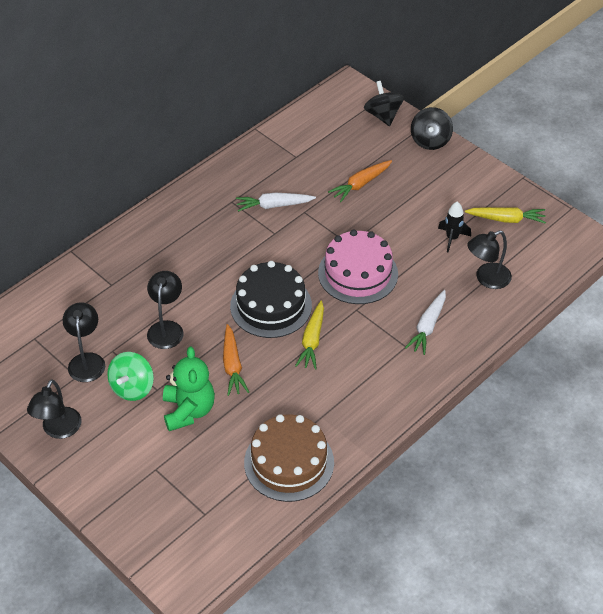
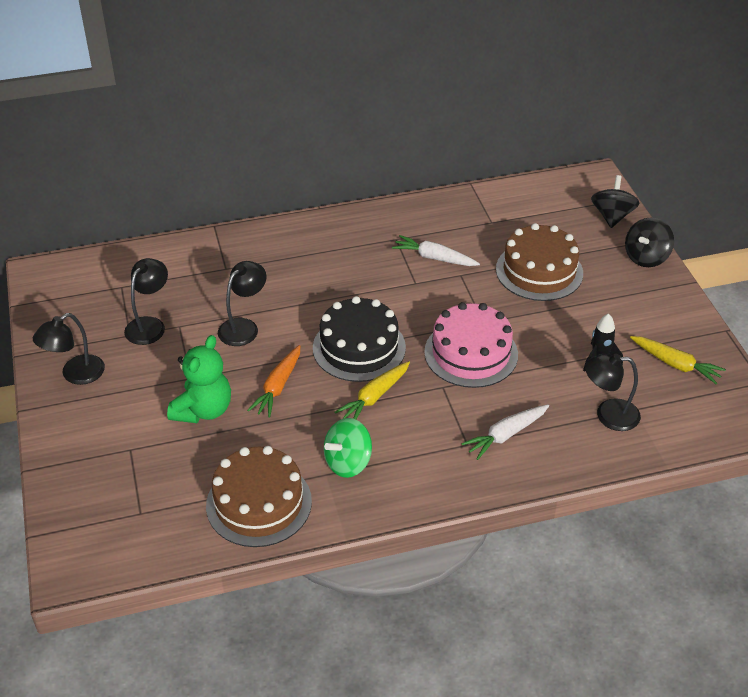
camera: 30 degrees right, 5 degrees down
green spinning top [107,352,154,401] -> green spinning top moved to [324,418,372,478]
orange carrot [328,160,392,202] -> brown cake [496,223,583,301]

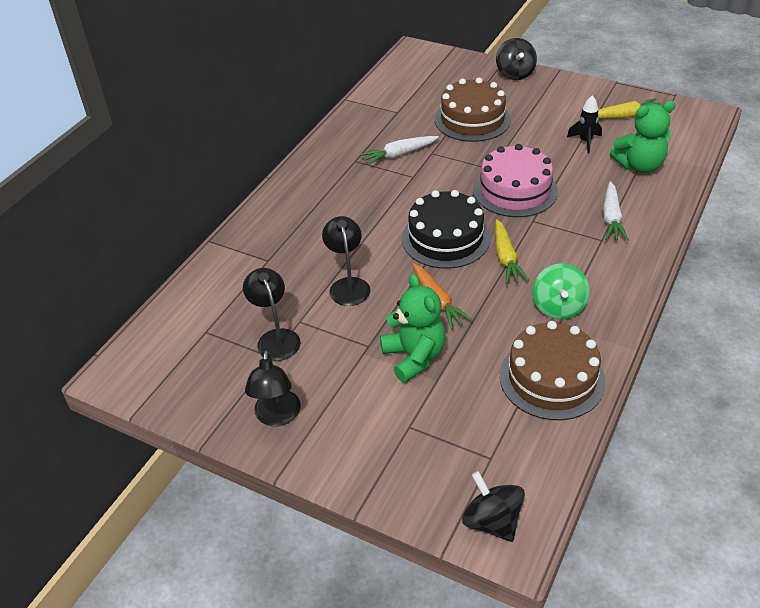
camera: 45 degrees left, 0 degrees up
black lamp [585,354,641,431] -> green teddy bear [610,101,675,173]
black spinning top [591,175,639,228] -> black spinning top moved to [462,471,525,542]

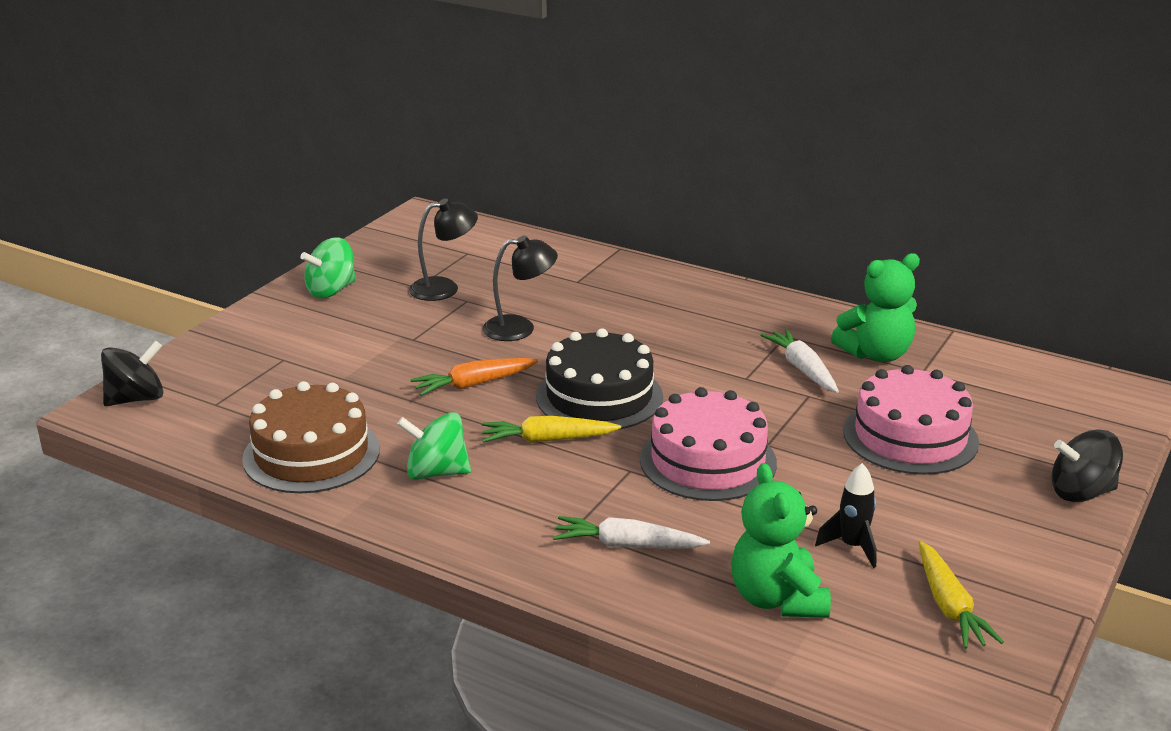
camera: 90 degrees right, 15 degrees down
black lamp [245,350,301,426] -> green spinning top [301,238,356,298]
green teddy bear [380,274,446,383] -> green teddy bear moved to [831,253,920,362]
brown cake [435,78,511,142] -> pink cake [843,365,979,475]

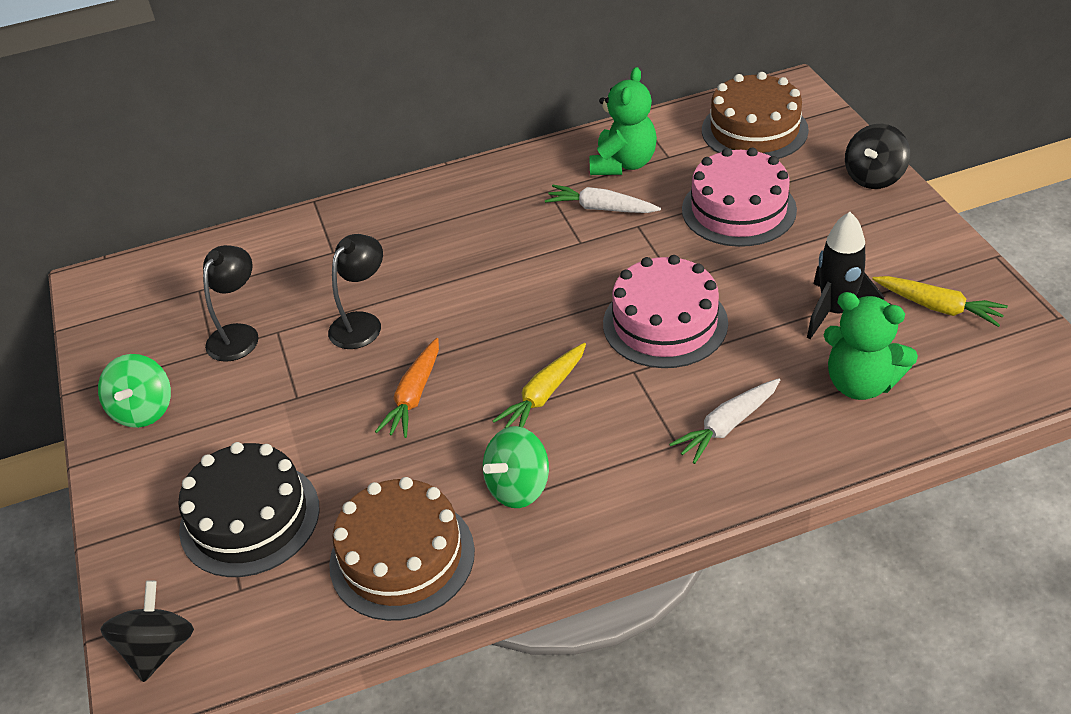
camera: 45 degrees left, 15 degrees up
black cake [536,328,663,430] -> black cake moved to [178,442,320,577]
black rocket [815,463,877,568] -> black rocket [807,212,885,339], size x1.51
none -> brown cake [702,72,809,159]

